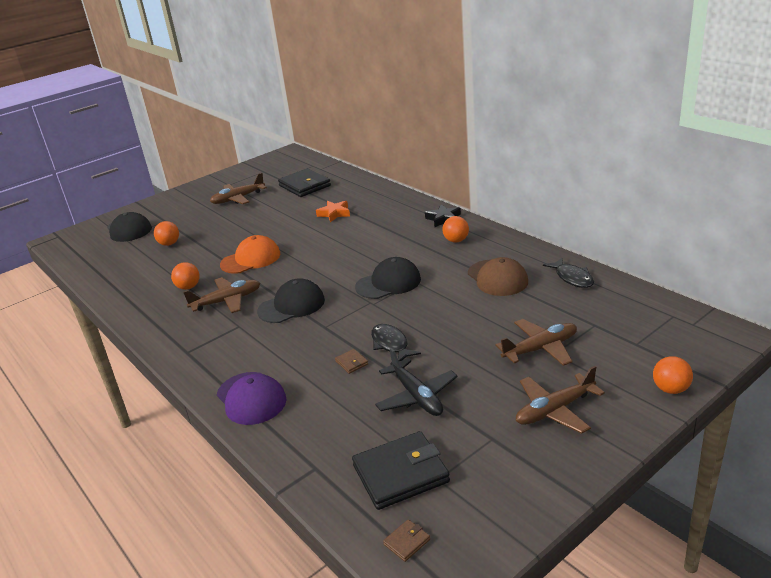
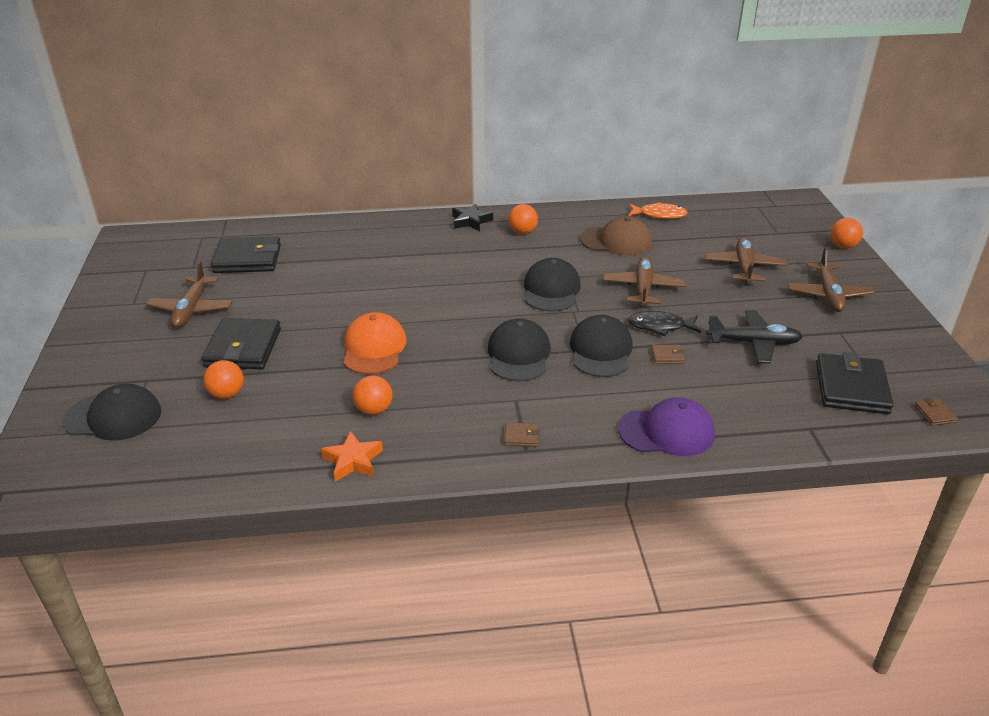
camera: 60 degrees left, 5 degrees up
brown plane [183,277,260,313] -> brown plane moved to [603,257,686,307]
orange star [316,201,350,222] -> orange star moved to [321,431,383,481]
black fish [543,258,594,288] -> orange fish [628,202,688,219]
none -> black wallet [202,318,281,369]
none -> brown wallet [505,423,540,447]
none -> black cap [570,315,633,377]

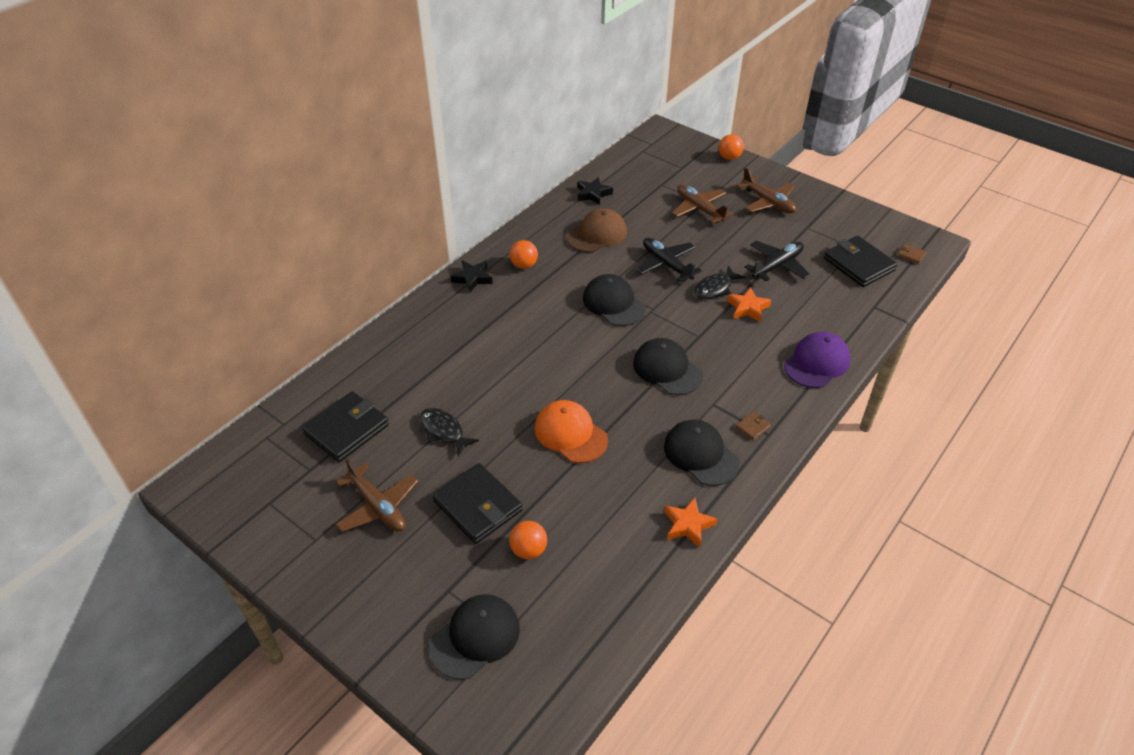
camera: 45 degrees left, 10 degrees up
orange ball [353,375,392,415] -> none
black cap [570,315,633,377] -> black cap moved to [664,420,740,486]
brown plane [603,257,686,307] -> black plane [636,238,702,282]
orange fish [628,202,688,219] -> black star [577,177,613,205]
brown wallet [651,345,685,364] -> orange star [727,287,771,322]
none -> black fish [420,408,479,456]

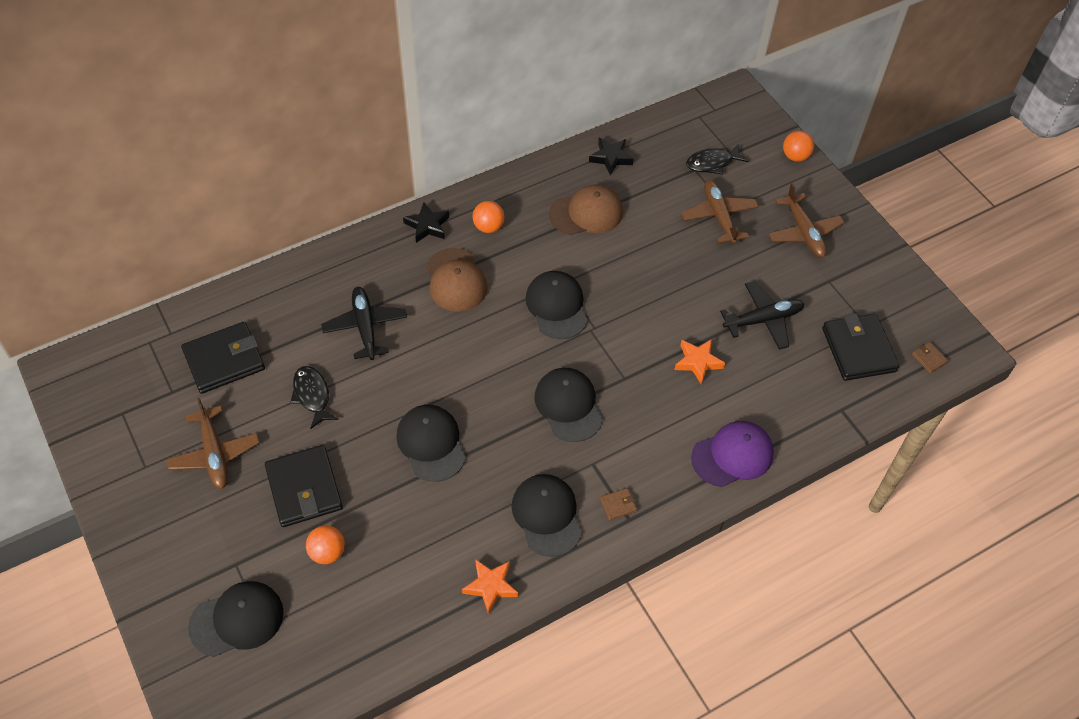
camera: 20 degrees right, 10 degrees up
orange cap [535,400,608,463] -> black cap [396,405,466,482]
black plane [636,238,702,282] -> black plane moved to [321,287,407,360]
black fish [694,266,746,299] -> black fish moved to [686,144,749,175]
none -> brown cap [426,248,488,312]

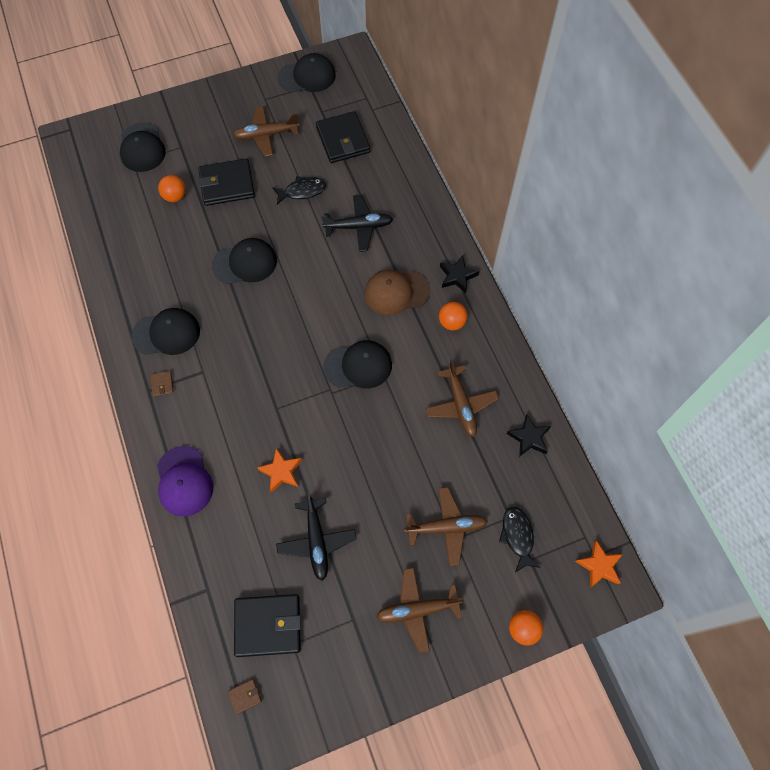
camera: 100 degrees right, 10 degrees up
orange star [462,559,518,615] -> orange star moved to [575,540,623,588]
black cap [534,368,603,442] -> black cap moved to [278,53,336,93]
brown cap [549,184,623,235] -> brown plane [425,359,499,437]

